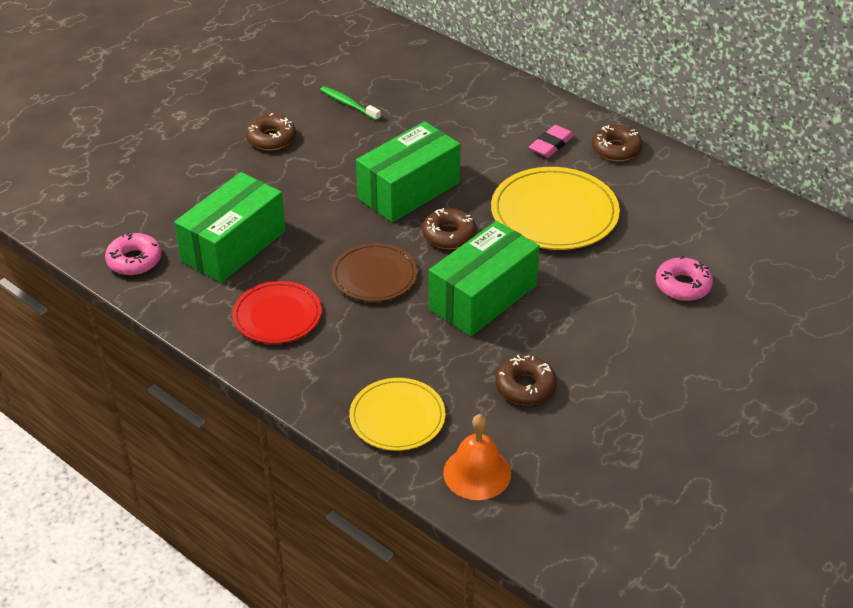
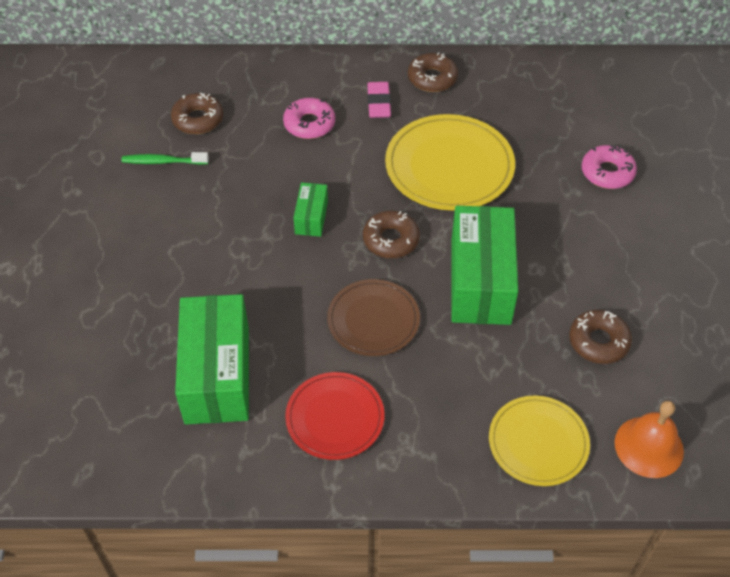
camera: 40 degrees left, 10 degrees up
pink donut [105,232,161,275] -> pink donut moved to [283,98,335,139]
brown donut [246,113,296,150] -> brown donut moved to [171,93,223,134]
green box [356,121,460,223] -> green box [294,183,328,237], size x0.48

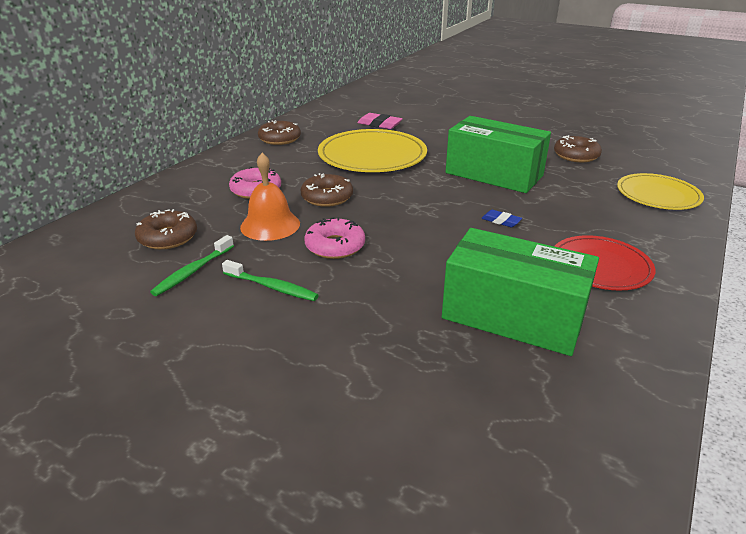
camera: 60 degrees left, 20 degrees down
green box [294,183,328,237] -> none
brown plate [327,279,420,356] -> blue eraser [481,210,522,227]
brown donut [363,211,420,258] -> brown donut moved to [300,173,353,207]
pink eraser [367,82,391,118] -> pink eraser moved to [357,113,403,129]
pink donut [582,145,637,189] -> pink donut moved to [304,217,365,259]
orange bell [615,400,684,478] -> orange bell moved to [240,153,300,241]
none -> green toothbrush [222,260,319,301]

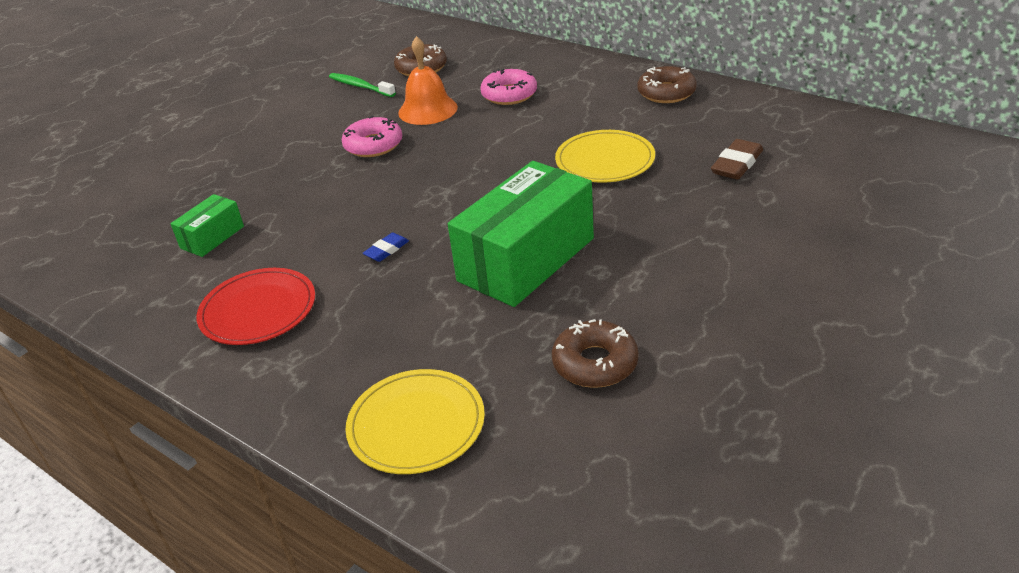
camera: 100 degrees right, 5 degrees up
green toothbrush [222,260,319,301] -> none
brown donut [300,173,353,207] -> none
yellow plate [318,129,427,172] -> yellow plate [555,130,655,183], size x0.64
pink eraser [357,113,403,129] -> brown eraser [711,139,763,180]
green box [442,228,599,356] -> green box [170,194,244,257], size x0.48

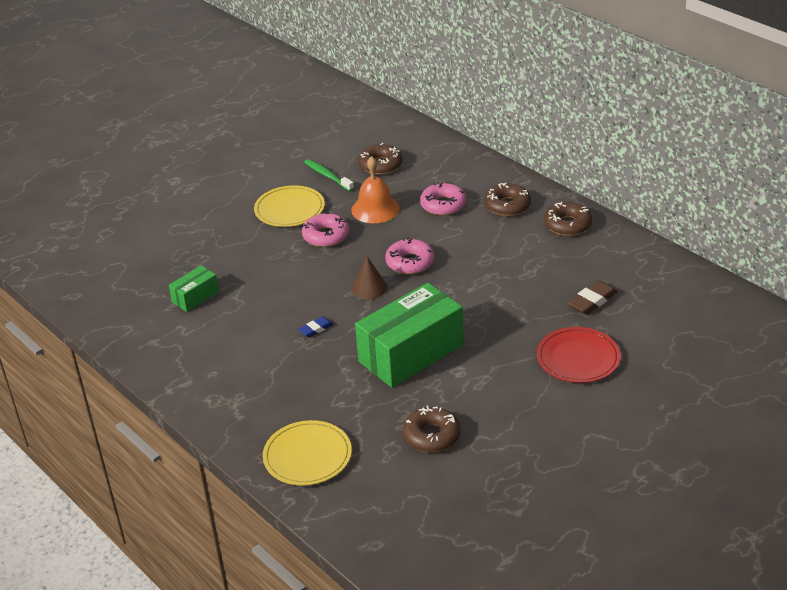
camera: 10 degrees right, 0 degrees up
red plate [196,268,315,345] -> red plate moved to [537,327,621,383]
yellow plate [555,130,655,183] -> yellow plate moved to [254,185,325,227]
none -> brown cone [352,256,387,299]
none -> pink donut [385,237,434,274]
none -> brown donut [484,183,531,216]

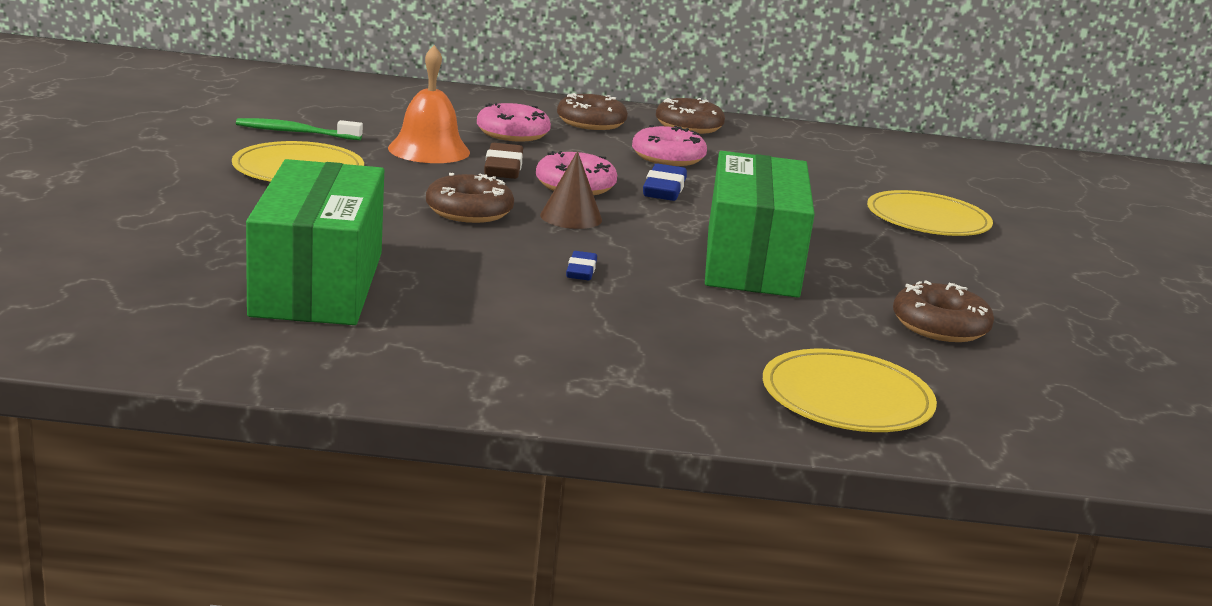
camera: 50 degrees left, 15 degrees down
green box [169,265,219,312] -> green box [246,159,384,325], size x2.10
pink donut [302,212,349,247] -> pink donut moved to [632,125,707,166]
brown donut [358,143,403,175] -> brown donut moved to [426,173,514,223]
red plate [537,327,621,383] -> yellow plate [867,190,993,236]
brown eraser [568,280,617,315] -> brown eraser moved to [484,143,523,179]
none -> blue eraser [643,164,687,201]

